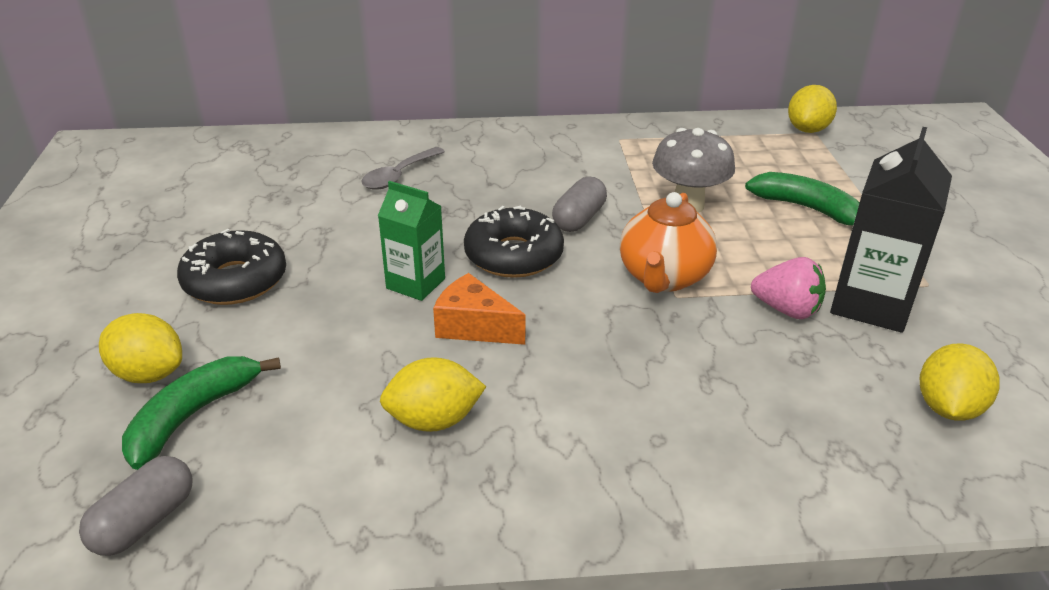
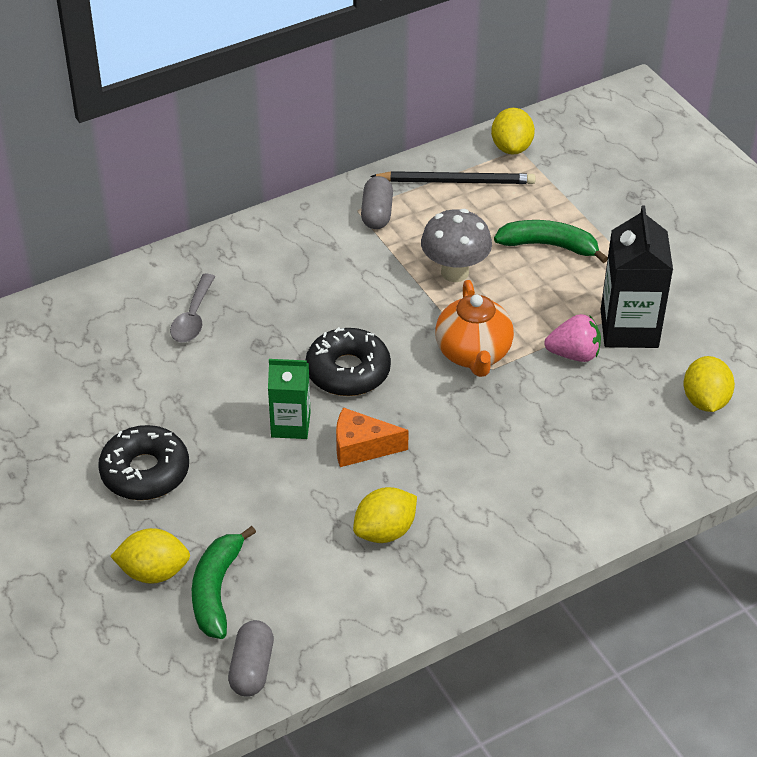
camera: 25 degrees left, 10 degrees up
grey capsule [552,177,607,232] -> grey capsule moved to [361,176,393,229]
none -> black pencil [370,171,536,184]

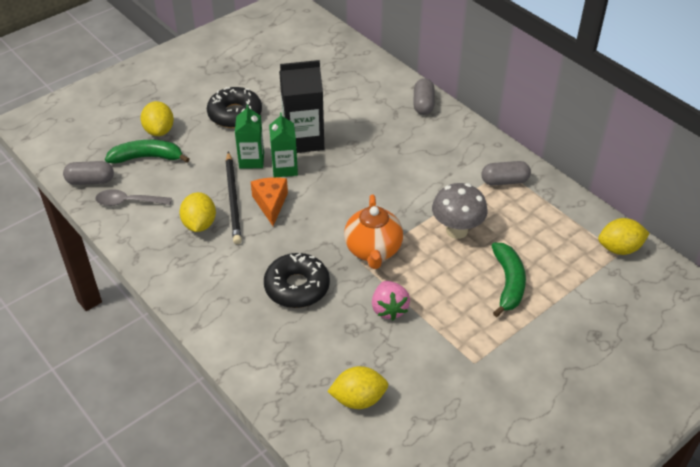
camera: 80 degrees right, 0 degrees up
grey spoon [170,273,215,342] -> grey spoon moved to [95,189,172,206]
black donut [306,327,391,396] -> black donut moved to [264,253,330,308]
yellow lemon [353,487,417,543] -> yellow lemon turned 45 degrees clockwise [179,192,216,232]
black pencil [370,171,536,184] -> black pencil moved to [225,152,242,244]
orange teapot [435,280,514,377] -> orange teapot turned 75 degrees counterclockwise [344,195,403,269]
black carton [601,205,673,348] -> black carton moved to [279,60,324,153]
none -> green carton [235,104,264,169]
none -> grey capsule [413,78,435,115]

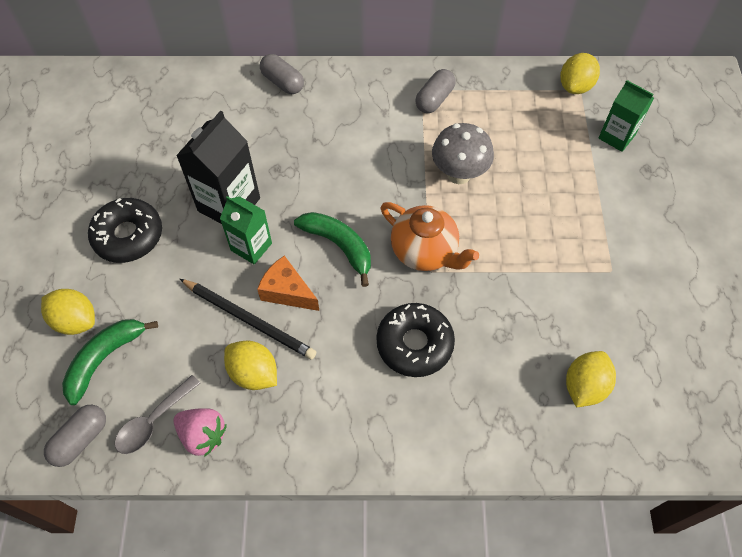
camera: 50 degrees left, 15 degrees up
green carton [235,104,264,169] -> green carton moved to [598,80,654,152]
pink strawberry [372,281,410,320] -> pink strawberry moved to [173,409,227,457]
green banana [491,243,526,317] -> green banana moved to [294,212,371,287]

